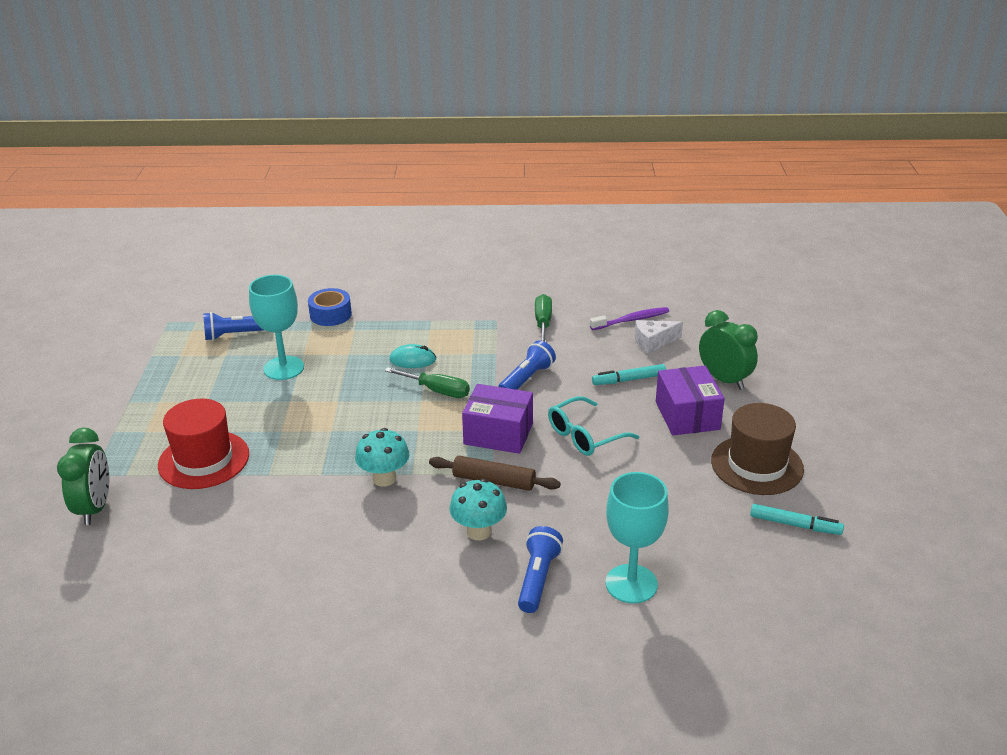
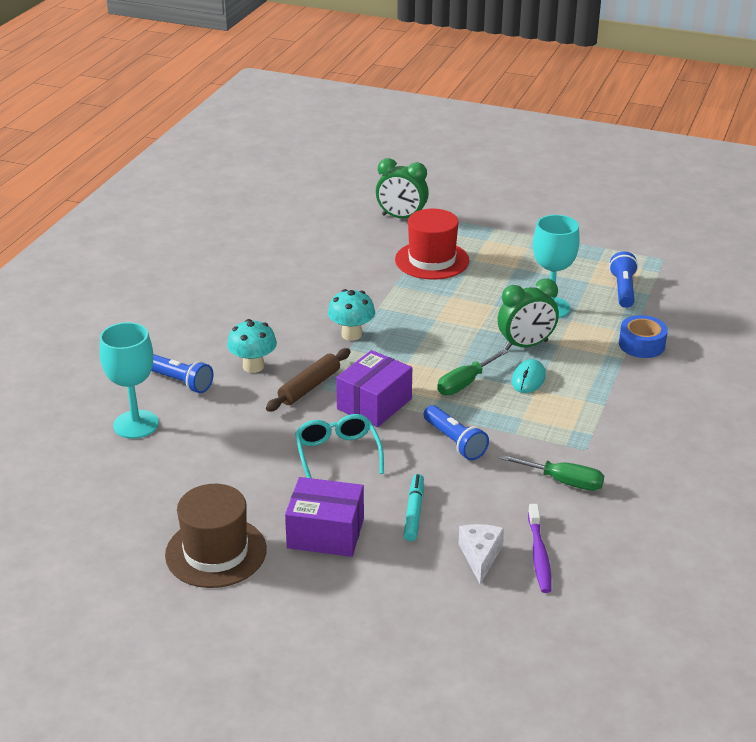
camera: 110 degrees right, 0 degrees up
green clock [699,310,758,390] -> green clock moved to [498,279,559,350]
turquoise marker [750,504,844,535] -> none

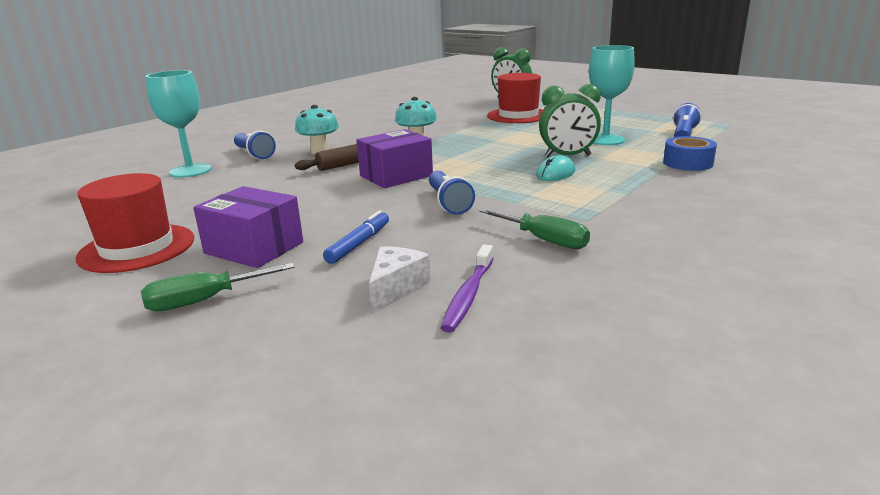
camera: 20 degrees right, 10 degrees down
brown hat [165,484,267,588] -> red hat [76,173,194,273]
turquoise glasses [295,414,384,478] -> none
turquoise marker [404,474,424,541] -> blue marker [323,210,389,264]
green screwdriver [437,349,508,395] -> green screwdriver moved to [141,263,295,311]

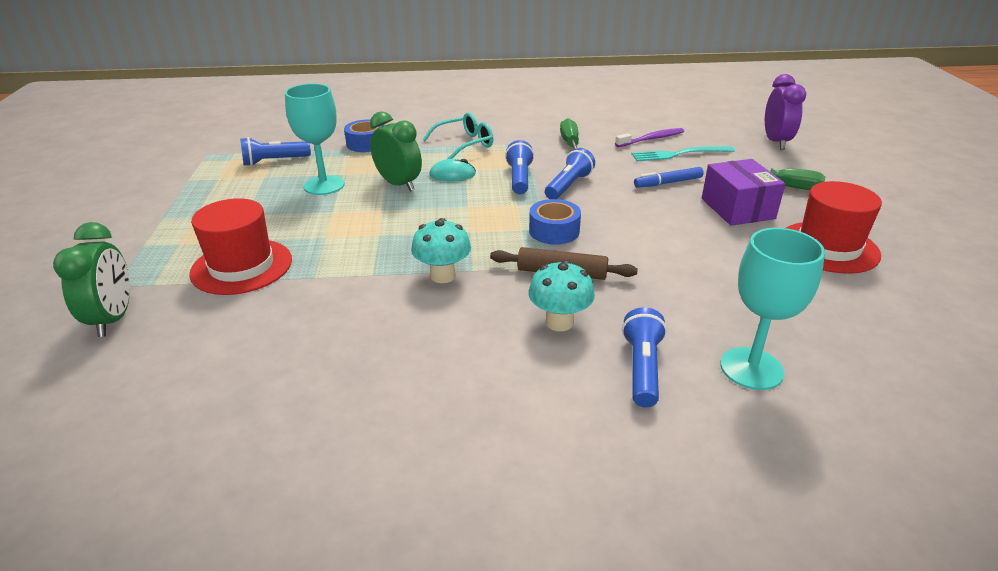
camera: 135 degrees left, 10 degrees up
purple box [357,129,433,188] -> blue tape [529,199,581,245]
white cheese [369,246,431,312] -> turquoise fork [631,146,735,161]
none -> turquoise glasses [422,112,493,159]
none -> blue flashlight [505,140,534,194]
none -> purple clock [765,74,806,149]

